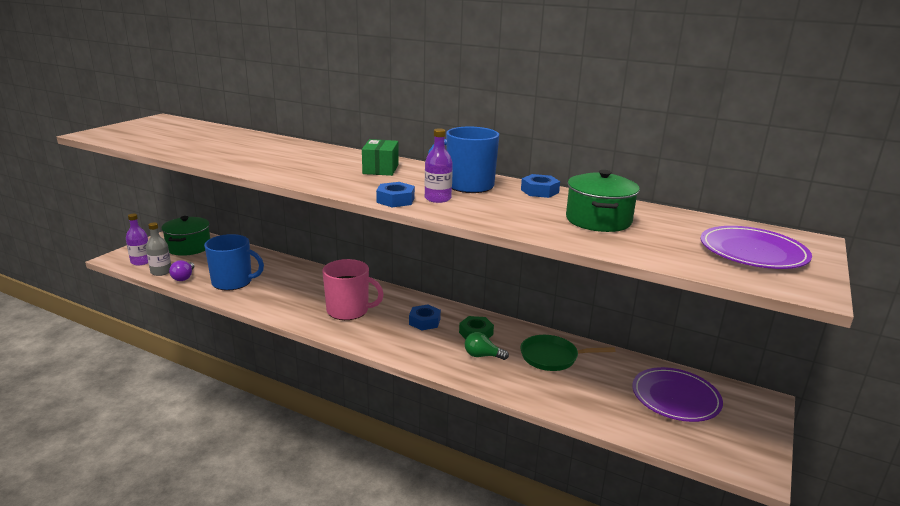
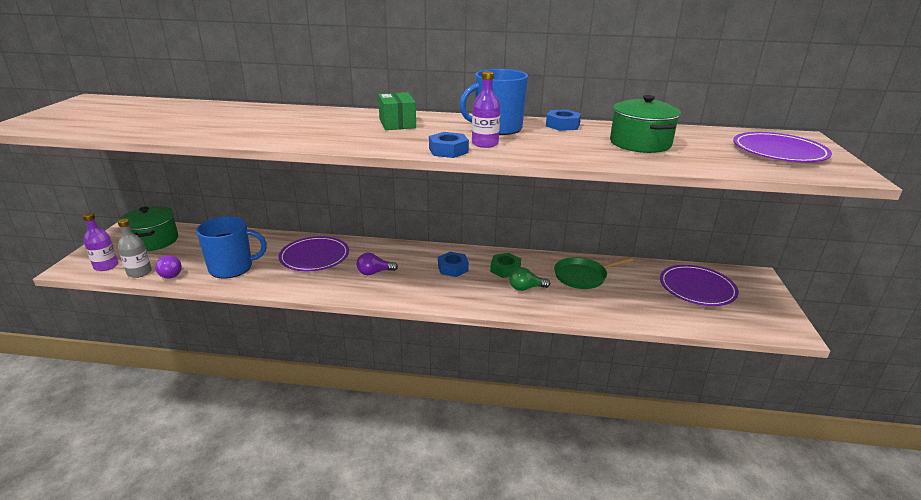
camera: 20 degrees left, 5 degrees up
pink mug [322,259,384,320] -> purple light bulb [357,253,398,275]
none -> purple plate [279,236,349,271]

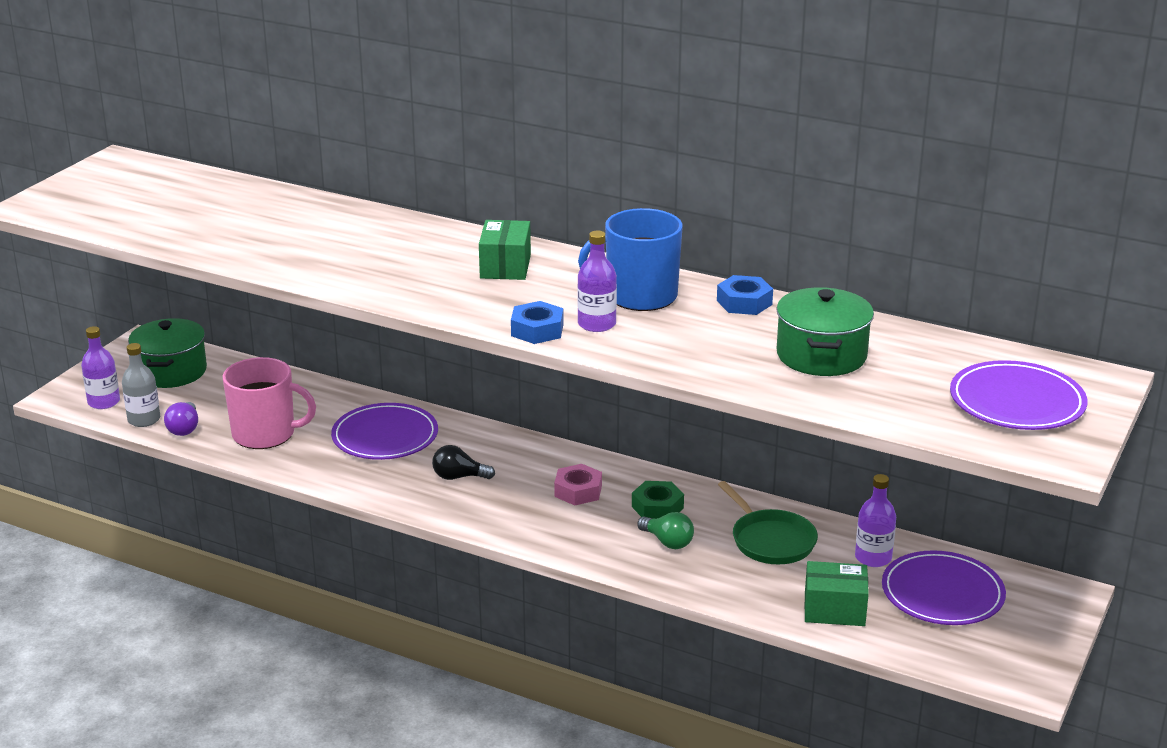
camera: 20 degrees right, 0 degrees up
blue mug [196,216,267,279] -> pink mug [223,357,316,449]
purple light bulb [357,253,398,275] -> black light bulb [432,445,495,480]
blue nut [438,252,469,277] -> pink nut [554,464,602,505]
green light bulb [509,267,550,291] -> green light bulb turned 150 degrees counterclockwise [637,512,694,549]
green pan [554,257,633,289] -> green pan turned 120 degrees counterclockwise [718,481,818,564]
none -> green box [804,561,869,626]
none -> purple bottle [855,474,896,567]

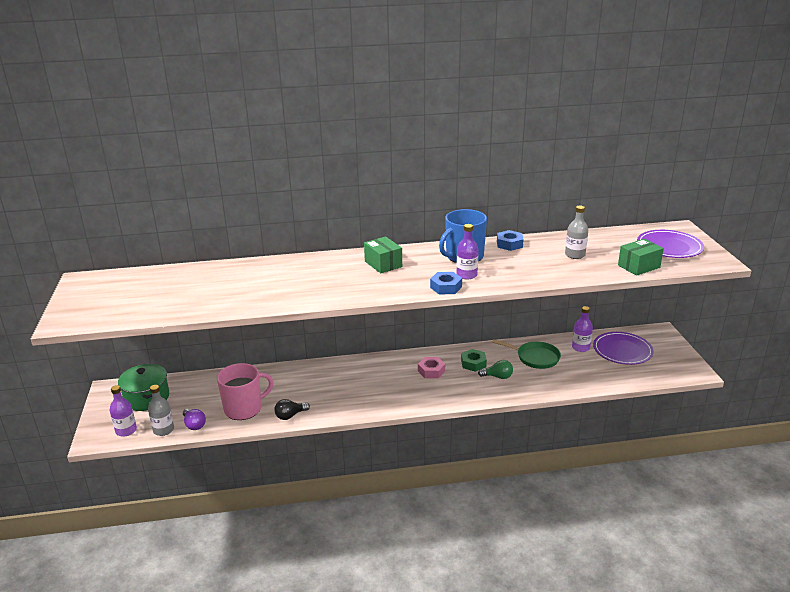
camera: 35 degrees left, 0 degrees up
purple plate [331,403,438,460] -> none
black light bulb [432,445,495,480] -> black light bulb moved to [274,399,310,420]
green pot [776,287,874,376] -> grey bottle [565,206,588,259]
green box [804,561,869,626] -> green box moved to [618,239,664,276]

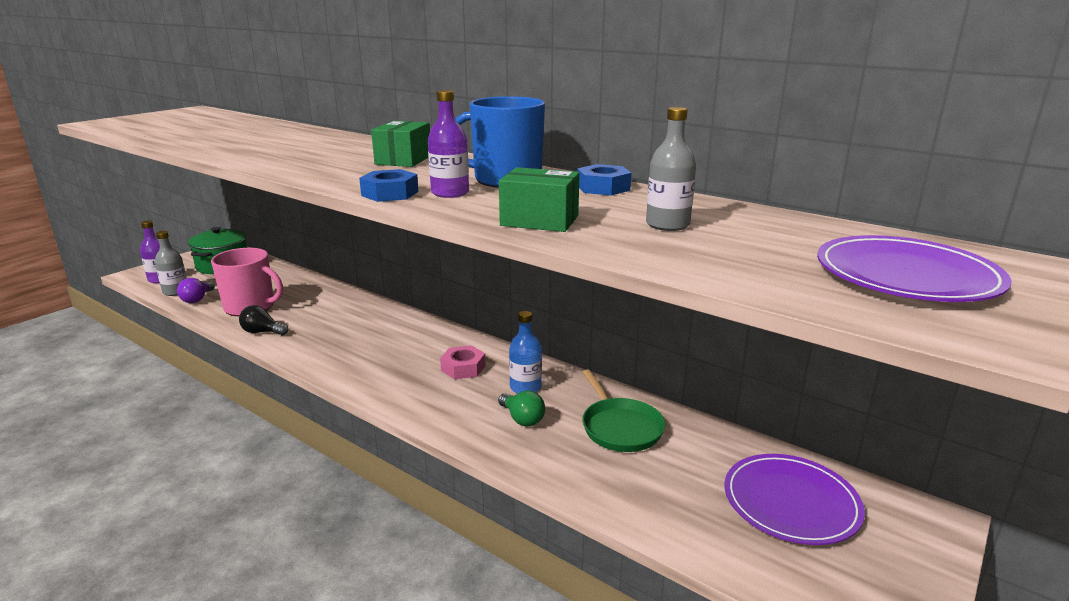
camera: 45 degrees right, 5 degrees down
green nut [461,349,487,372] -> blue bottle [509,311,542,394]
purple bottle [572,306,593,352] -> none
green box [618,239,664,276] -> green box moved to [499,167,580,232]

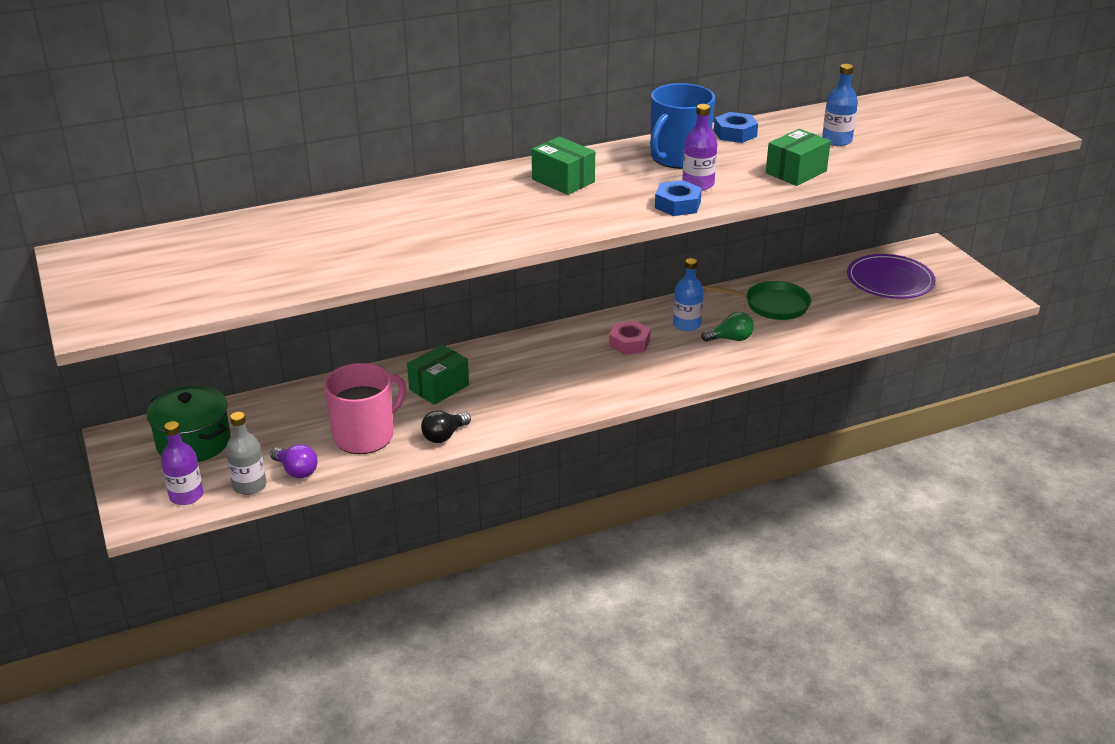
camera: 60 degrees left, 10 degrees up
grey bottle [646,107,696,231] -> blue bottle [822,64,858,146]
purple plate [817,235,1011,302] -> none
none -> green box [407,344,469,405]

